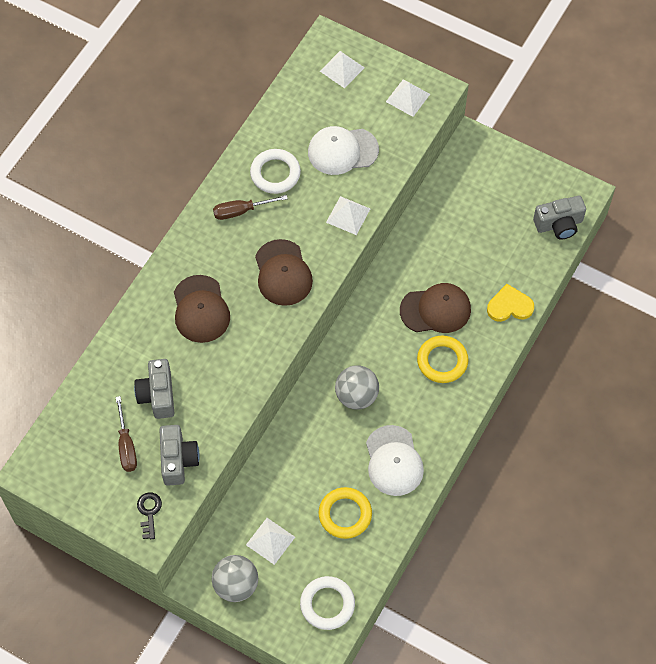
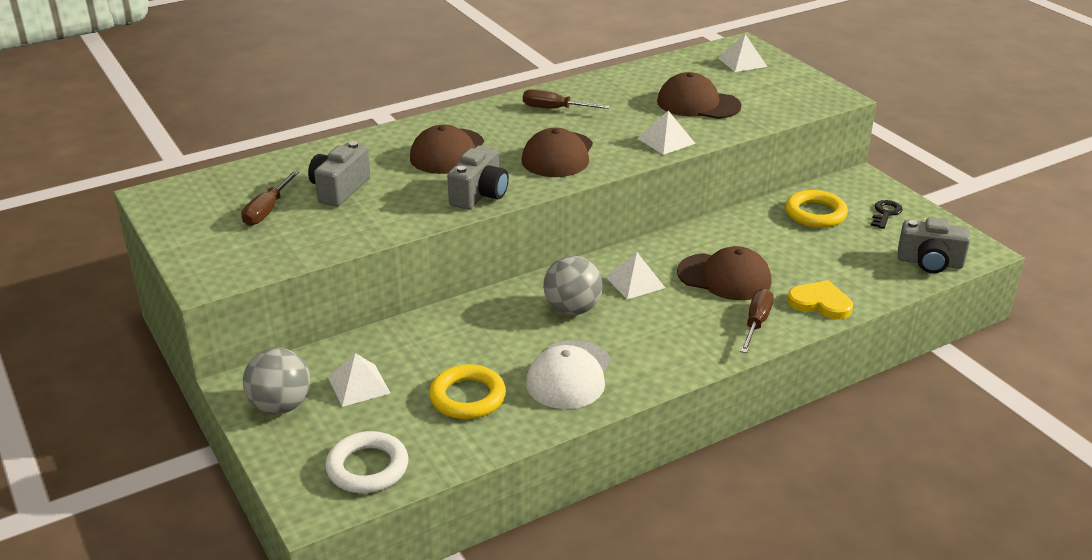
camera: 30 degrees right, 30 degrees down
black key [137,492,162,539] -> black key moved to [871,200,903,229]
grey camera [160,425,200,486] -> grey camera moved to [447,145,509,210]
white ring [250,149,301,194] -> none
white cap [308,126,379,175] -> brown cap [657,72,741,119]
white pyramid [386,79,430,117] -> white pyramid moved to [606,252,665,299]
yellow ring [417,336,468,383] -> yellow ring moved to [785,190,848,228]
none -> brown screwdriver [740,288,774,353]

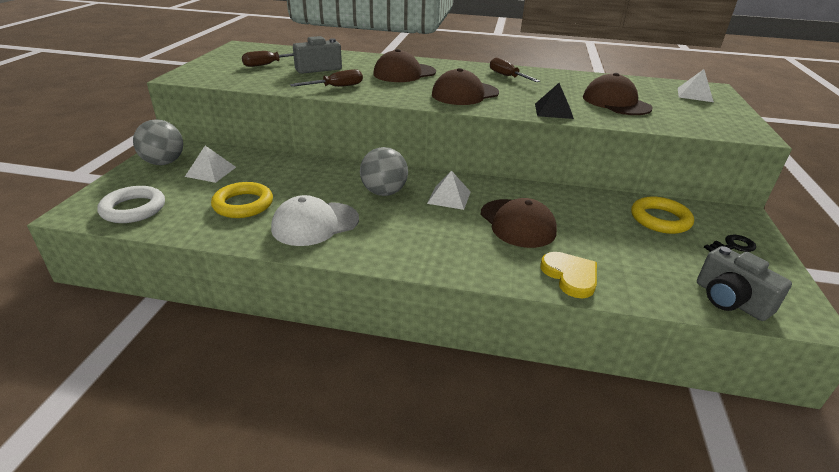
camera: 40 degrees right, 0 degrees up
grey camera [447,145,509,210] -> none
white pyramid [637,111,696,155] -> black pyramid [535,83,574,119]
brown screwdriver [740,288,774,353] -> brown screwdriver moved to [290,69,363,87]

